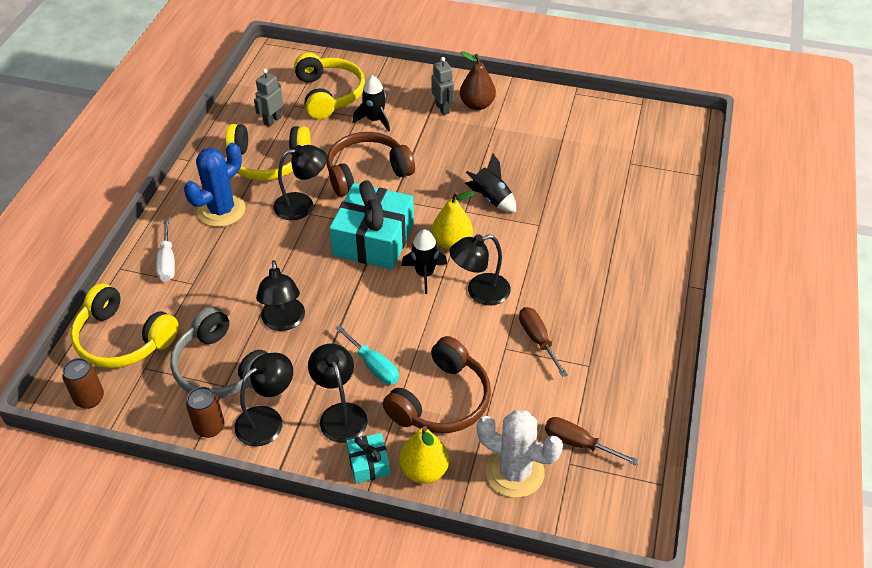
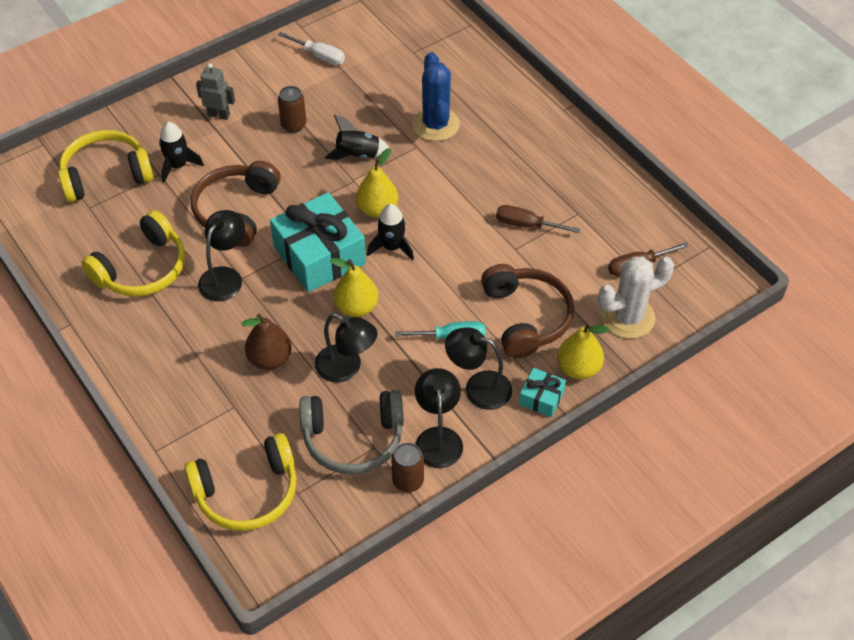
camera: 50 degrees left, 5 degrees up
brown can [62,358,104,409] -> brown can moved to [278,86,306,133]
white screwdriver [156,218,175,282] -> white screwdriver moved to [278,32,345,65]
blue cactus [184,143,246,227] -> blue cactus moved to [412,52,460,141]
grey robot [254,69,283,127] -> none
yellow headphones [294,53,365,119] -> yellow headphones turned 45 degrees counterclockwise [58,130,153,202]
black lamp [449,234,511,305] -> none
brown pear [460,51,496,110] -> brown pear moved to [242,314,291,370]
none -> yellow pear [330,258,379,317]

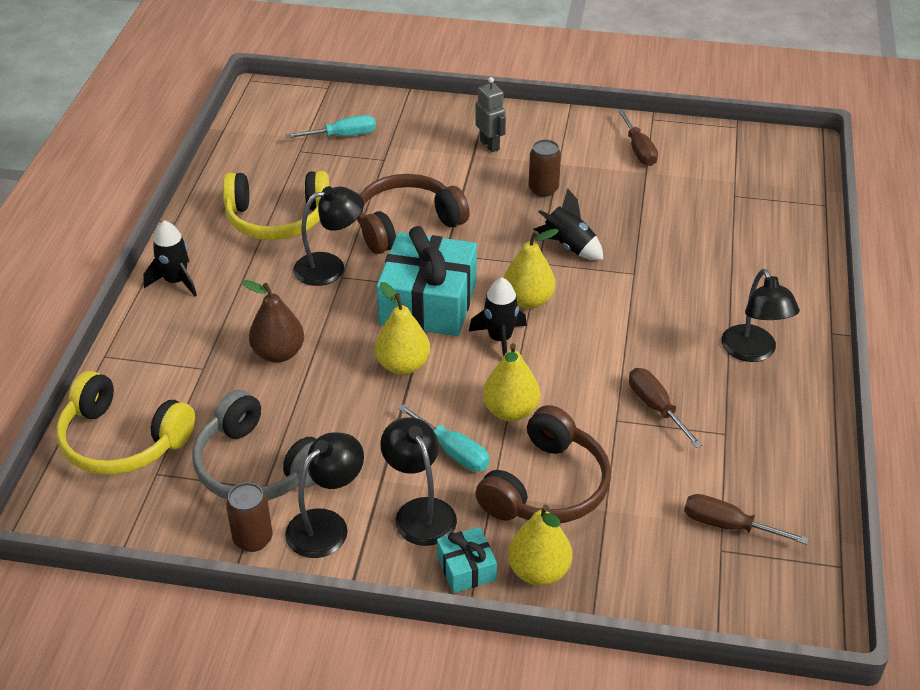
camera: 45 degrees right, 10 degrees down
yellow headphones [58,130,153,202] -> turquoise screwdriver [286,115,376,138]
black rocket [159,122,204,183] -> black rocket moved to [143,220,197,296]
white screwdriver [278,32,345,65] -> brown screwdriver [618,110,658,166]
black lamp [315,313,378,382] -> black lamp moved to [721,269,800,362]
blue cactus [412,52,460,141] -> none
white cactus [598,257,674,339] -> none
none -> yellow pear [483,343,540,421]

